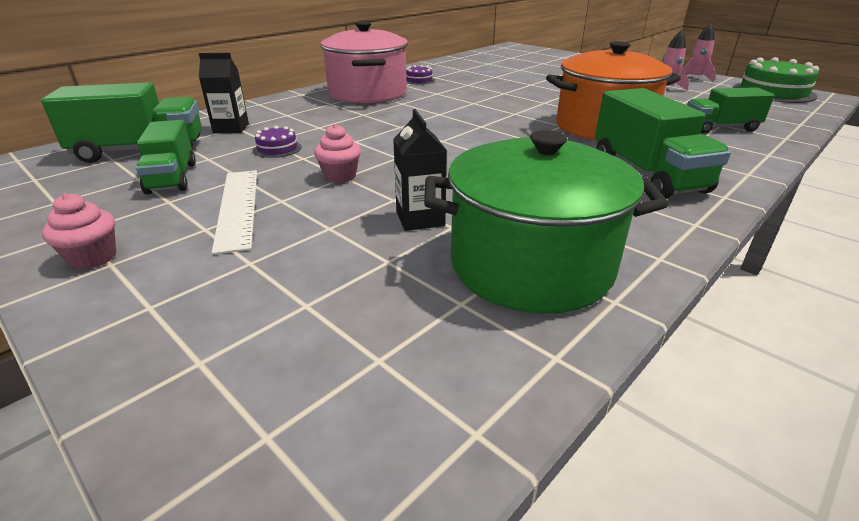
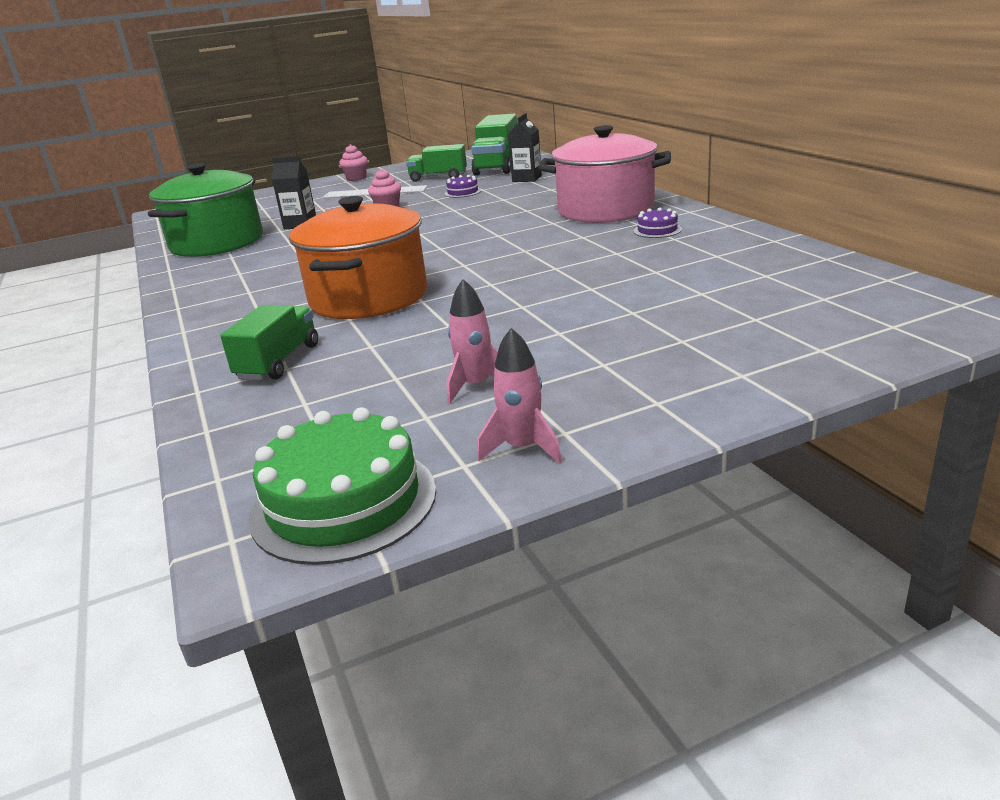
camera: 115 degrees right, 5 degrees down
green truck [595,88,731,199] -> none

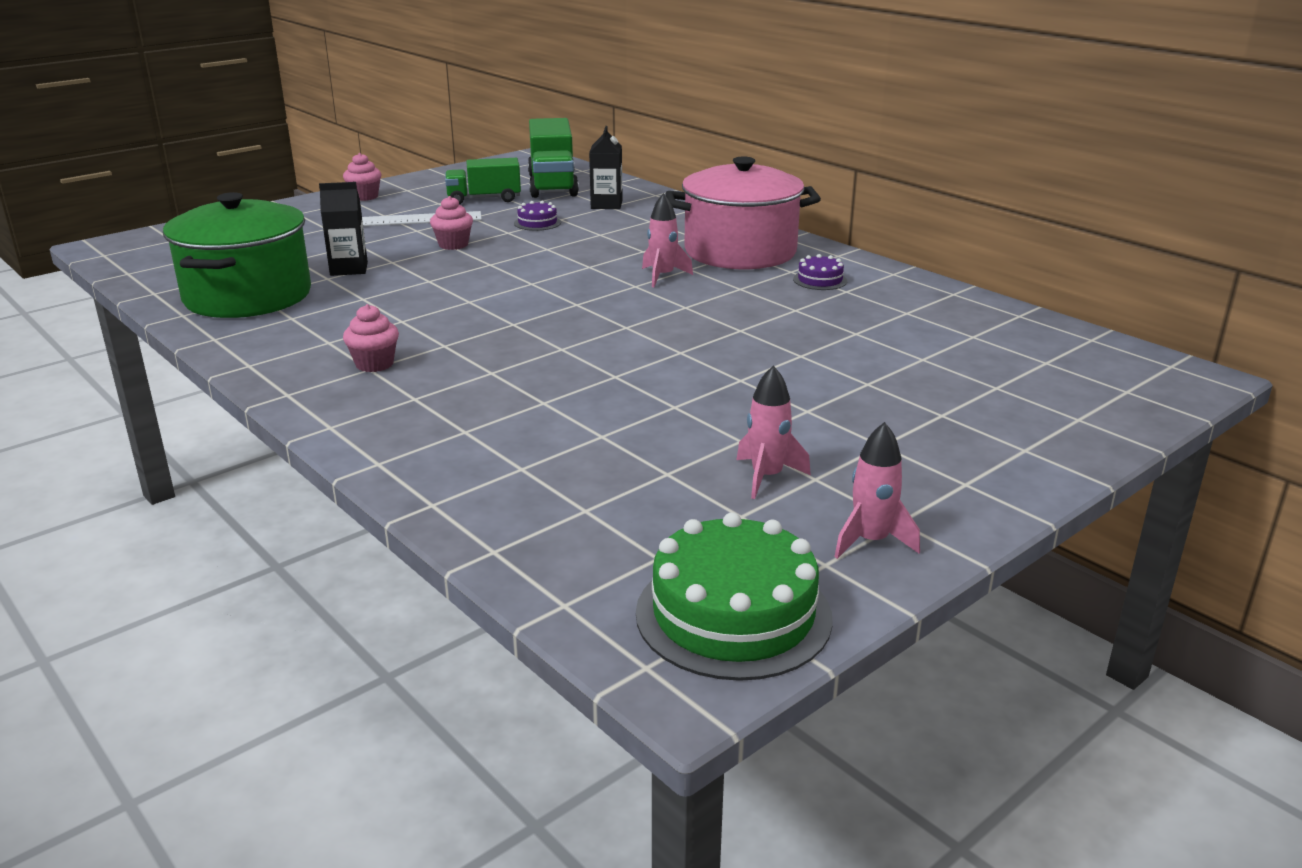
camera: 20 degrees left, 0 degrees up
green truck [220,305,318,380] -> none
orange pot [289,196,427,319] -> none
none -> pink cupcake [343,304,399,372]
none -> pink rocket [642,193,693,287]

